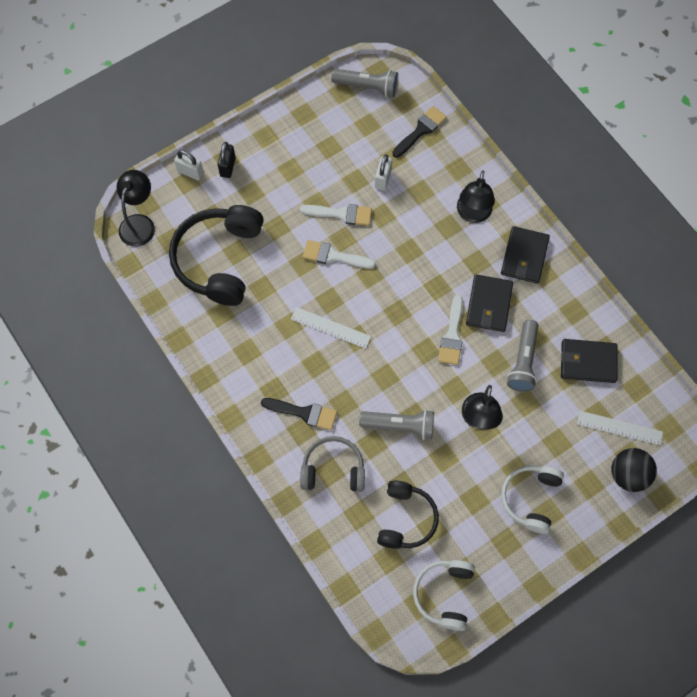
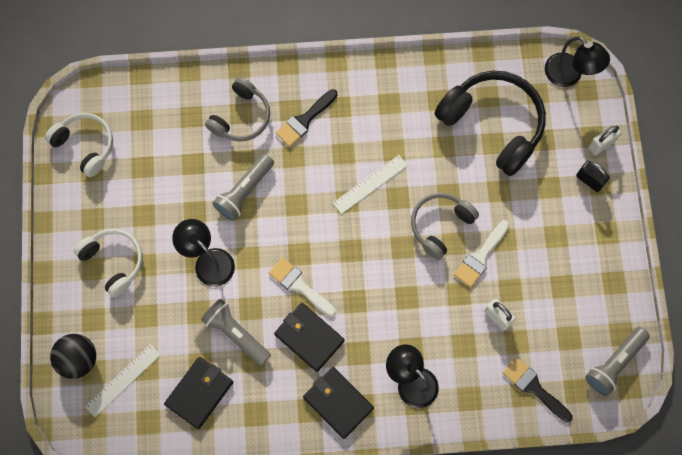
camera: 120 degrees right, 5 degrees up
white brush [303,240,376,269] -> grey headphones [411,193,479,260]
black headphones [377,481,439,549] -> none
black brush [392,106,447,158] -> black brush turned 150 degrees clockwise [503,357,572,422]

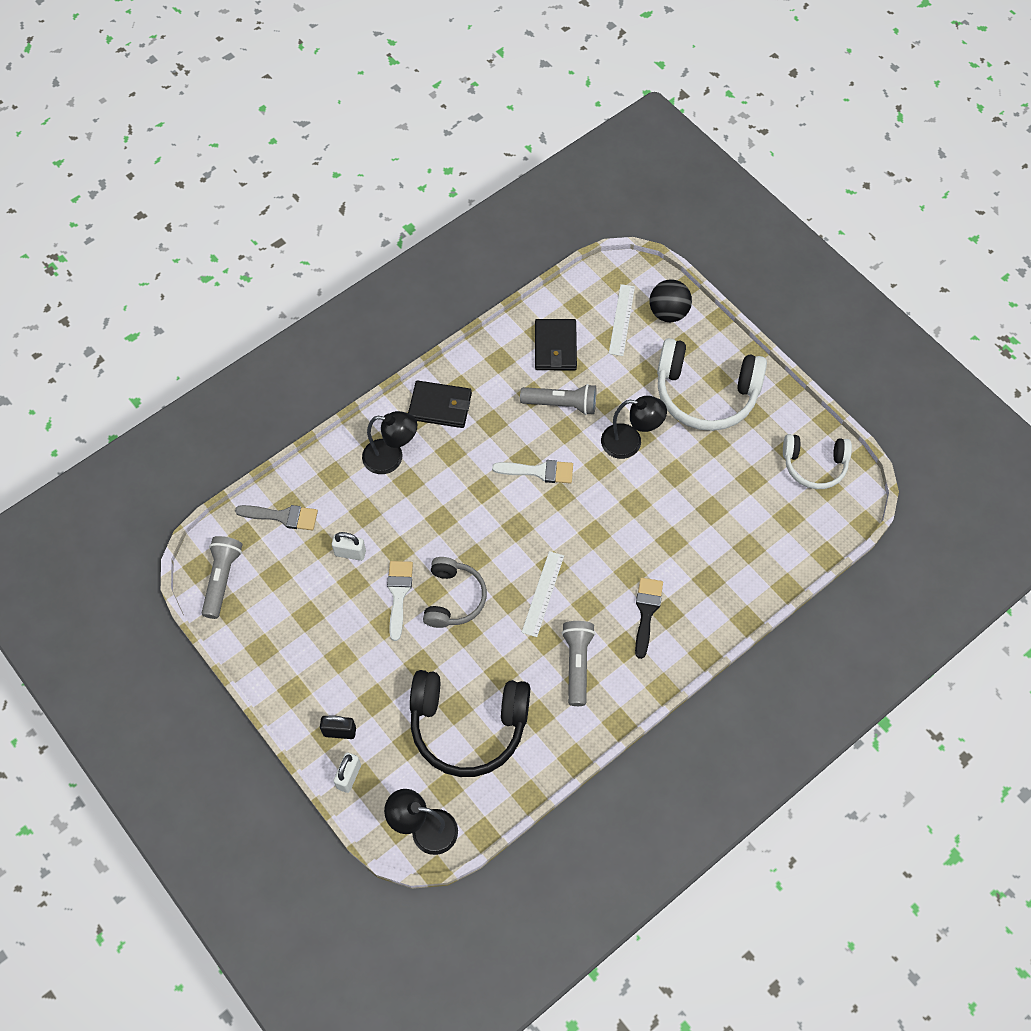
camera: 145 degrees right, 10 degrees down
white headphones [74,229,143,297] -> white headphones [657,338,767,431], size x1.64
grey headphones [205,77,270,142] -> none
grey flashlight [212,154,274,221] -> grey flashlight moved to [562,621,595,706]
black wallet [274,303,345,372] -> none
black brush [503,357,572,422] -> grey brush [235,505,318,530]

